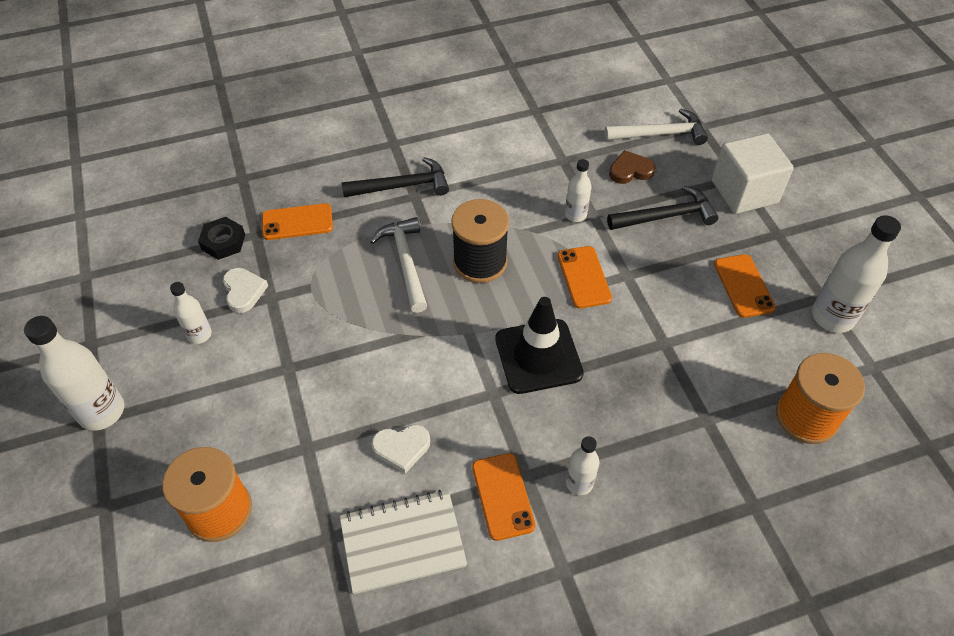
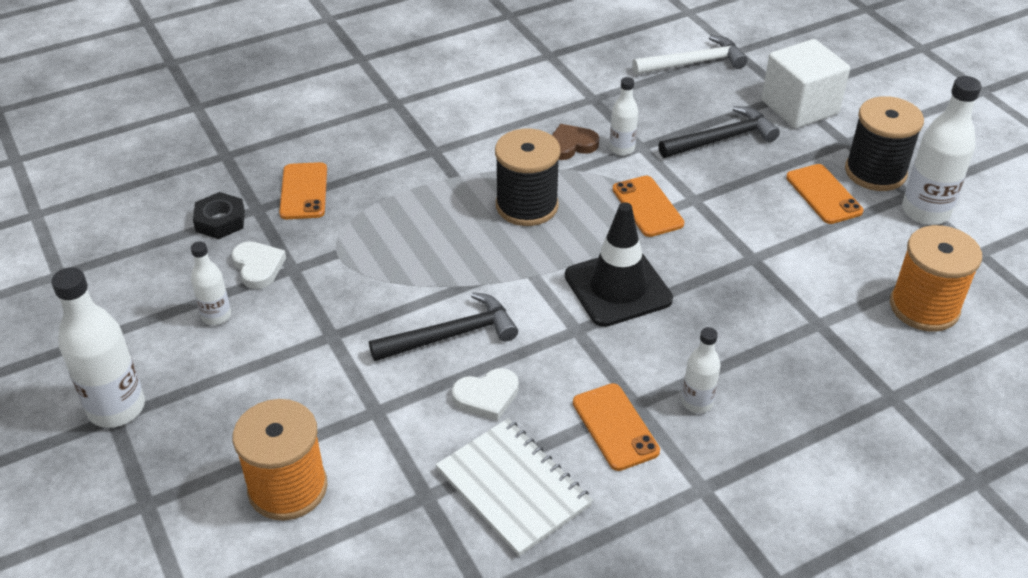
camera: 10 degrees left, 10 degrees down
orange phone [262,203,333,240] -> orange phone turned 75 degrees counterclockwise [279,162,327,219]
white notebook [340,490,467,594] -> white notebook turned 75 degrees clockwise [436,418,593,556]
black hammer [341,157,449,197] -> black hammer moved to [369,292,518,361]
white hammer [370,217,427,313] -> none
brown heart [609,150,656,184] -> brown heart moved to [552,124,599,160]
none -> black spool [845,96,924,191]

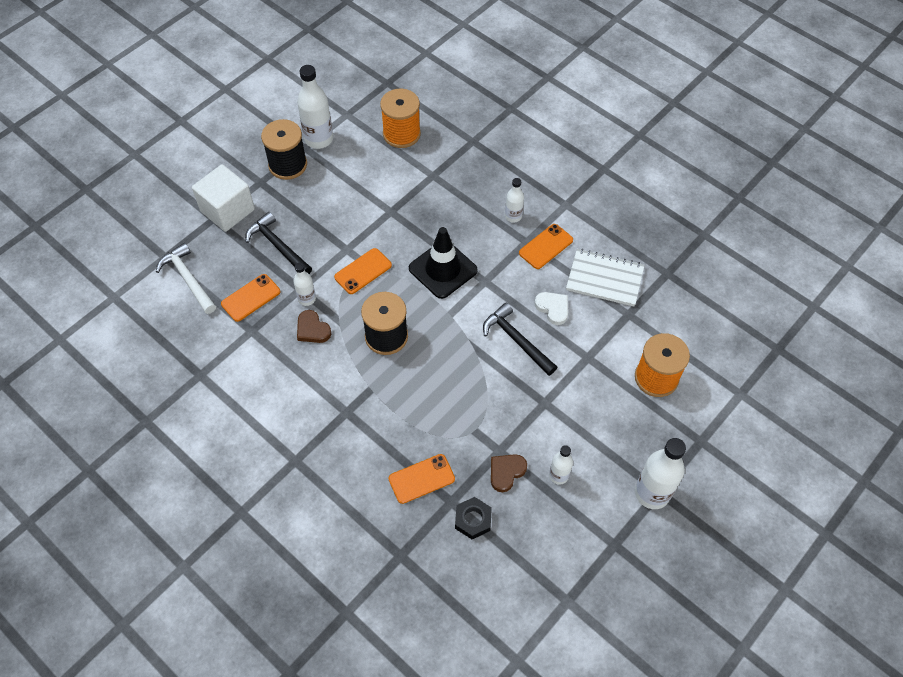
camera: 110 degrees left, 15 degrees up
white heart [232,241,286,289] -> brown heart [491,454,527,492]
white notebook [436,418,593,556] -> white notebook turned 75 degrees clockwise [566,249,645,307]
orange phone [786,164,864,224] -> orange phone moved to [221,274,280,322]

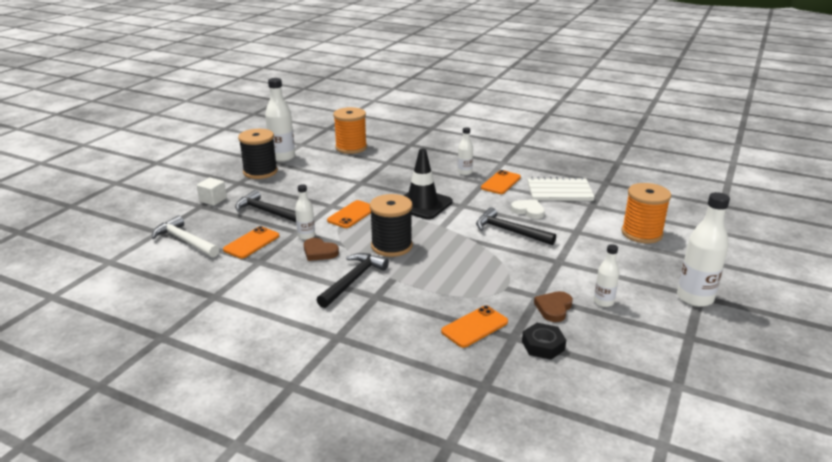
camera: 15 degrees left, 30 degrees down
white cube [192,164,255,232] -> white cube [197,178,227,206], size x0.53
none -> black hammer [317,253,389,308]

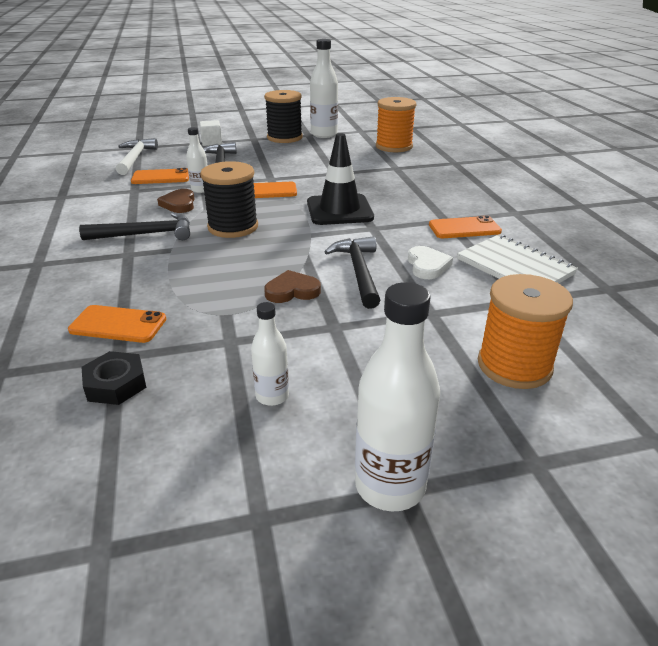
camera: 50 degrees right, 5 degrees up
white bottle [458,127,473,175] -> none
brown heart [534,291,573,322] -> brown heart moved to [264,270,321,303]

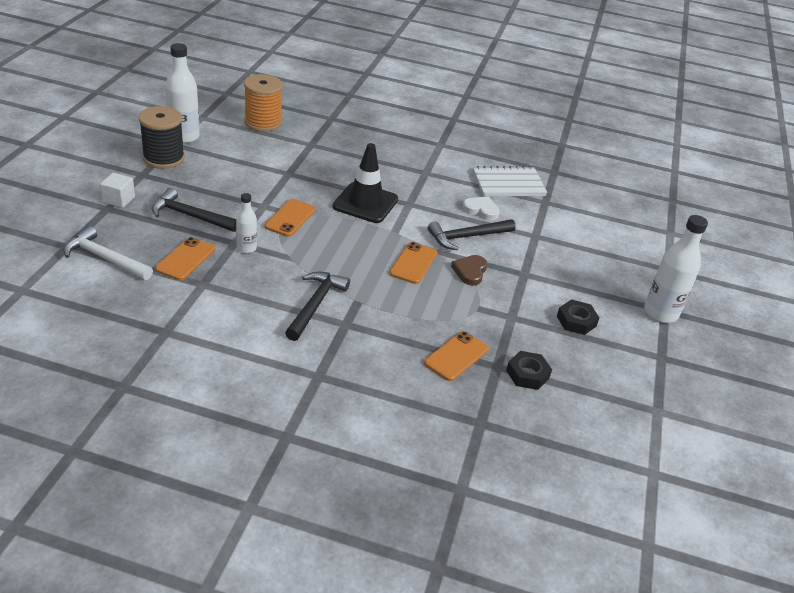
camera: 65 degrees left, 5 degrees up
brown heart [157,189,195,213] -> none
black spool [200,161,258,238] -> none
white bottle [251,302,289,406] -> black nut [557,299,599,335]
black hammer [324,236,381,309] -> black hammer turned 45 degrees counterclockwise [428,219,516,250]
orange phone [429,216,502,238] -> orange phone moved to [389,242,437,284]
orange spool [478,274,573,389] -> none

